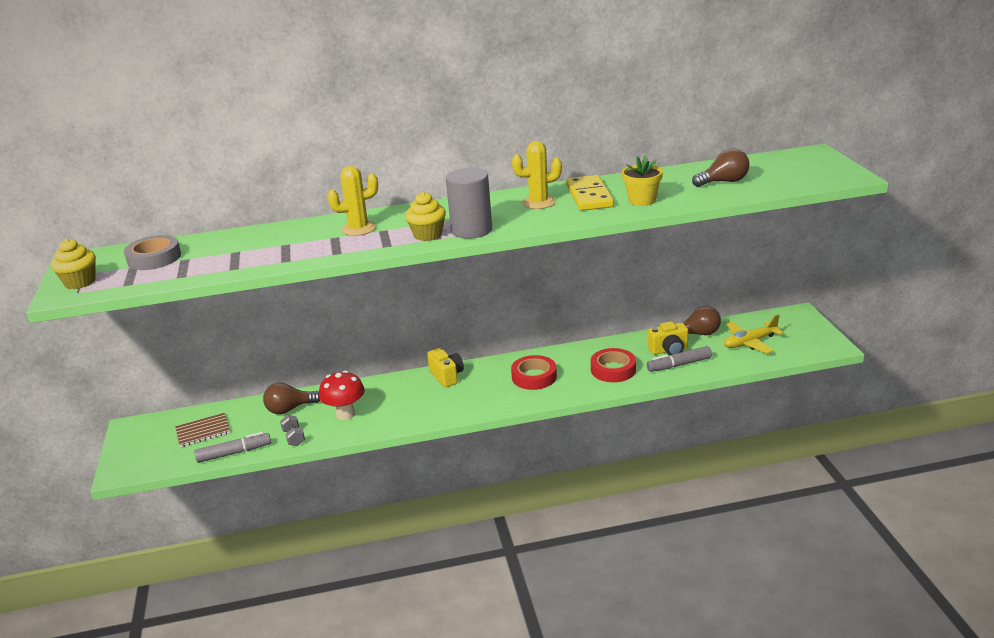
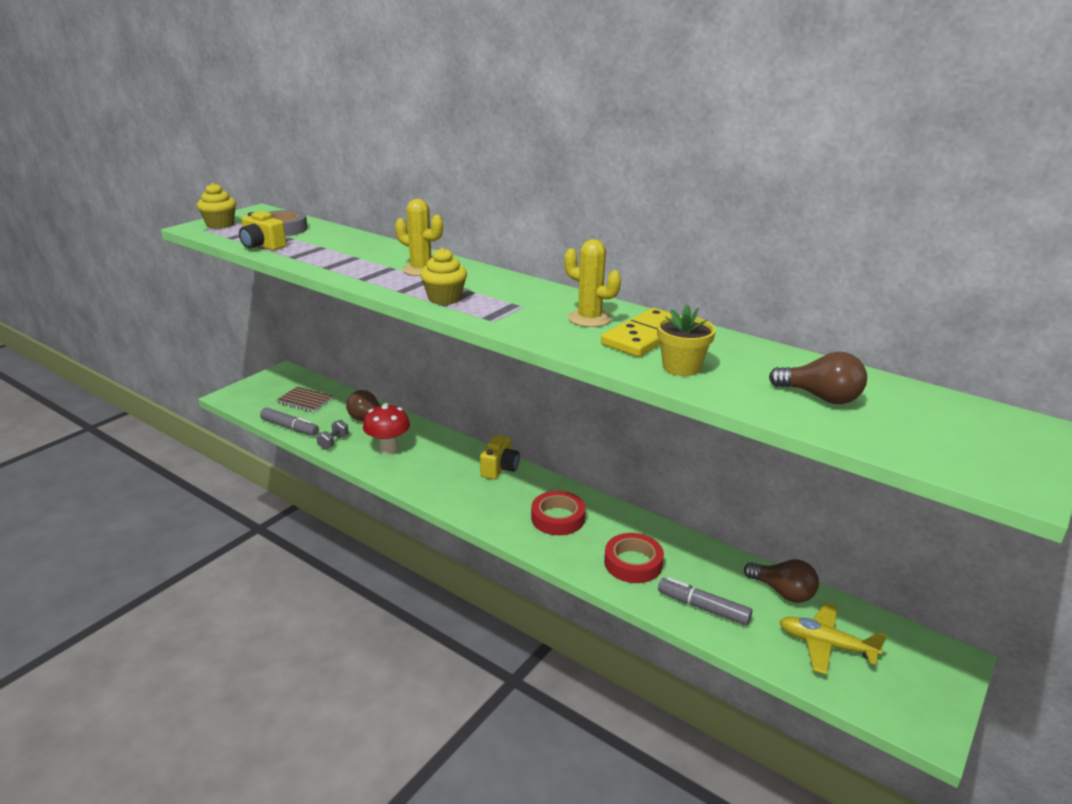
camera: 45 degrees right, 0 degrees up
grey cylinder [446,168,492,239] -> none
yellow camera [648,321,688,355] -> yellow camera moved to [239,211,286,251]

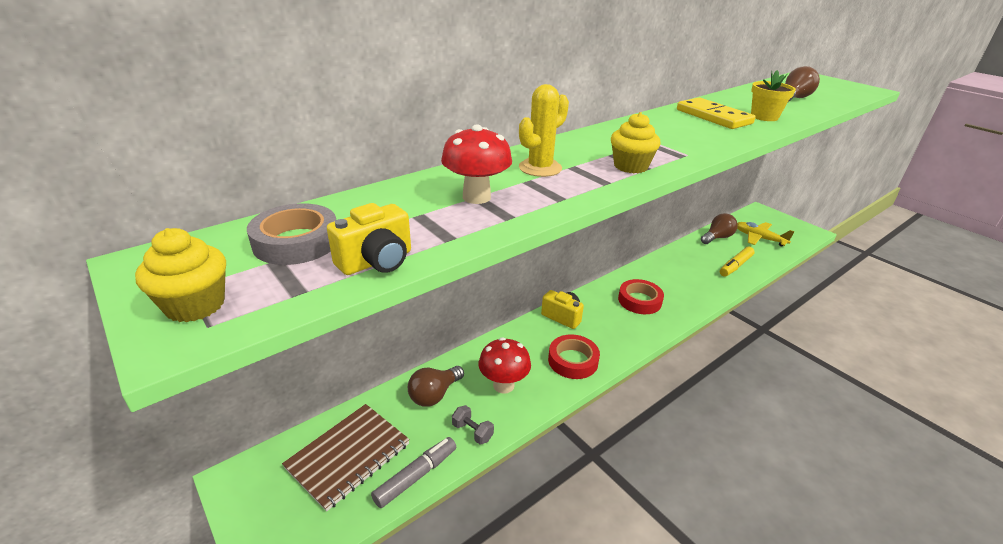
camera: 75 degrees left, 5 degrees up
brown notebook [276,386,333,412] -> brown notebook [282,404,410,512], size x1.56
yellow cactus [564,239,621,327] -> none
red tape [604,533,664,583] -> red tape moved to [548,334,600,379]
grey marker [658,577,752,625] -> yellow marker [720,247,755,277]
yellow plane [780,603,887,675] -> yellow plane turned 90 degrees clockwise [737,222,795,246]
none -> red mushroom [441,124,512,204]

